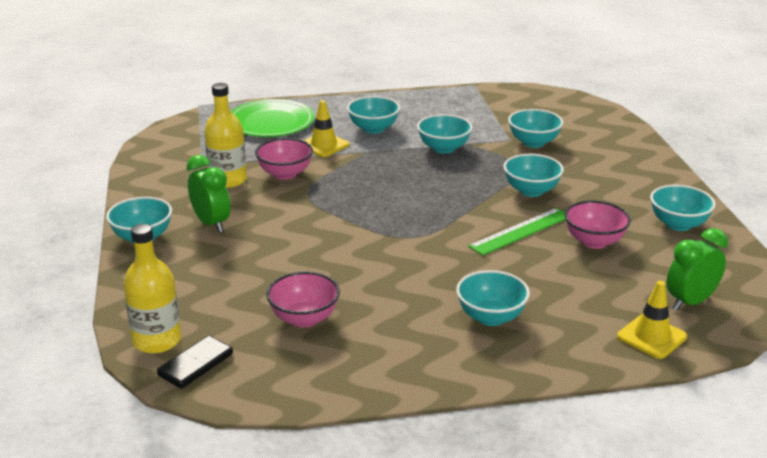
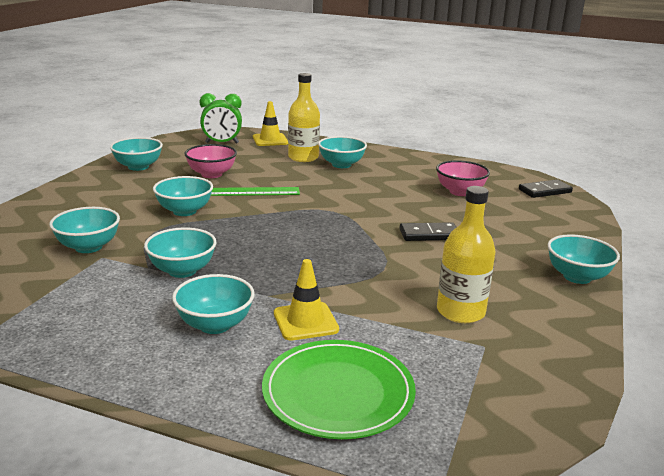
camera: 150 degrees left, 5 degrees down
yellow bottle [123,224,181,354] -> yellow bottle moved to [288,73,320,162]
green clock [187,155,230,233] -> none
pink bowl [255,138,313,180] -> none
none -> black domino [399,222,456,241]

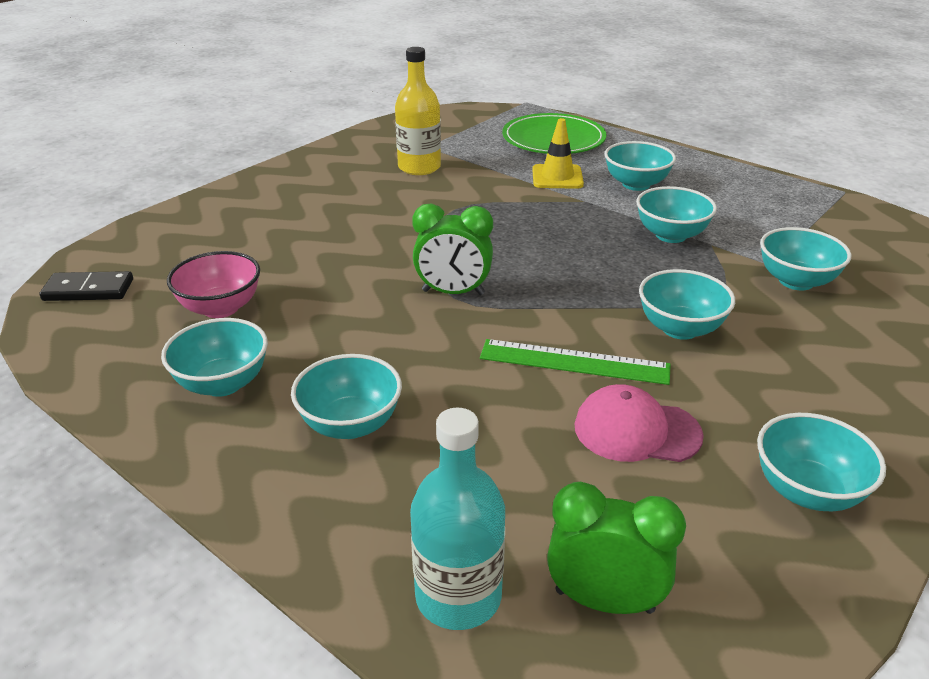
camera: 160 degrees left, 10 degrees up
pink bowl [184,144,237,178] -> pink cap [574,384,704,462]
yellow traffic cone [253,101,288,146] -> turquoise bottle [410,408,505,630]
yellow bottle [288,73,320,162] -> none
black domino [399,222,456,241] -> none
turquoise bowl [547,234,620,284] -> turquoise bowl moved to [161,318,268,397]
none -> green clock [413,203,493,295]

